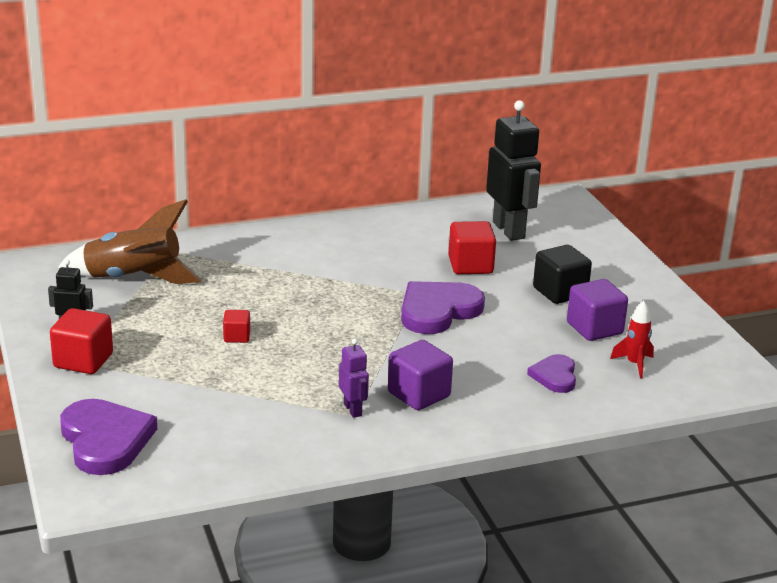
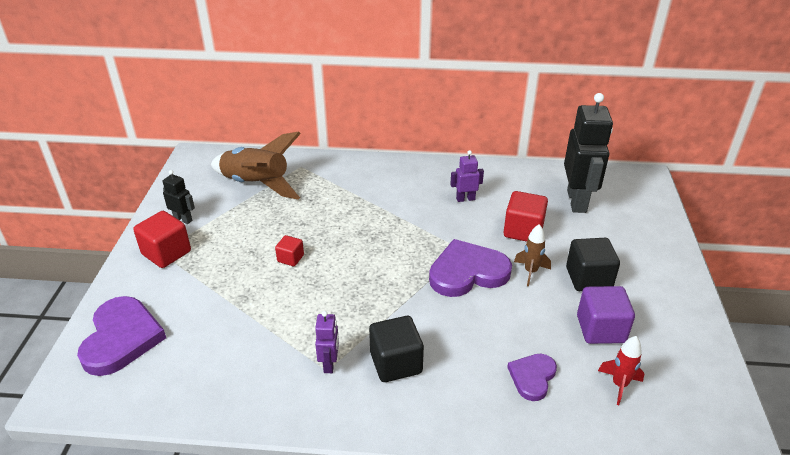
camera: 25 degrees right, 10 degrees up
purple cube [388,340,453,410] -> black cube [369,316,424,382]
none -> purple robot [450,150,484,202]
none -> brown rocket [514,224,551,286]

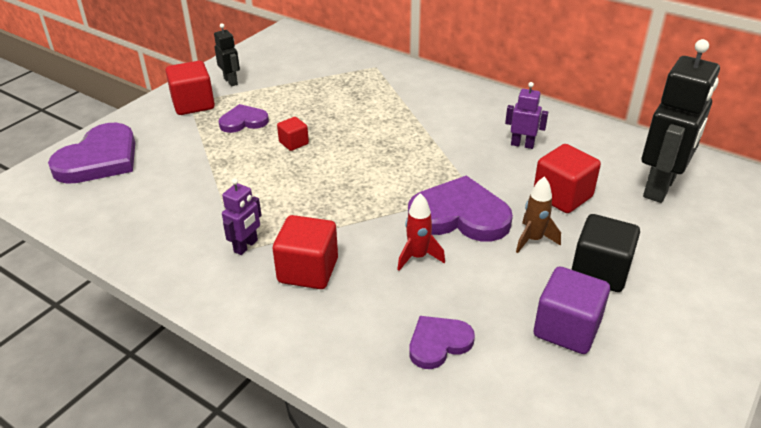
camera: 30 degrees right, 0 degrees up
brown rocket [211,131,301,200] -> none
black cube [369,316,424,382] -> red cube [273,215,338,289]
red rocket [598,336,645,405] -> red rocket moved to [397,193,445,271]
none -> purple heart [219,104,269,133]

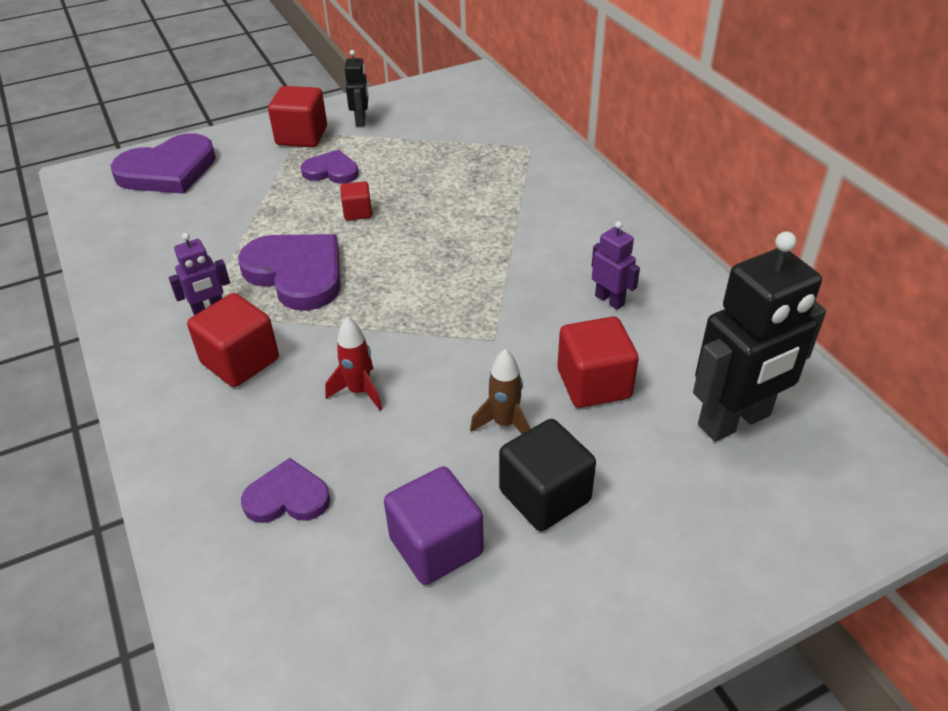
camera: 30 degrees right, 5 degrees up
purple heart [408,175,513,242] -> purple heart moved to [238,234,340,311]

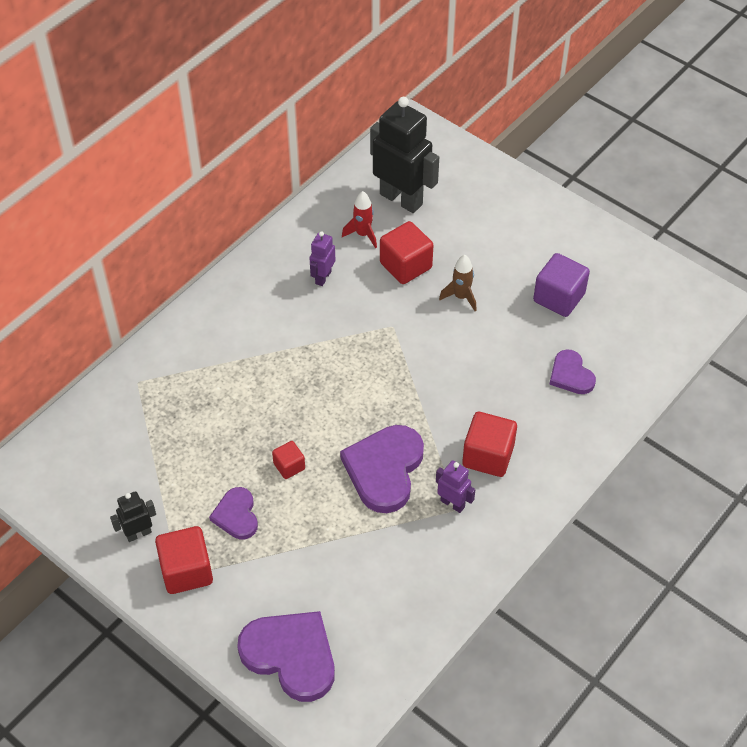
camera: 115 degrees left, 10 degrees up
red rocket [325,317,382,410] -> red rocket moved to [342,191,377,248]
black cube [499,419,596,531] -> none

